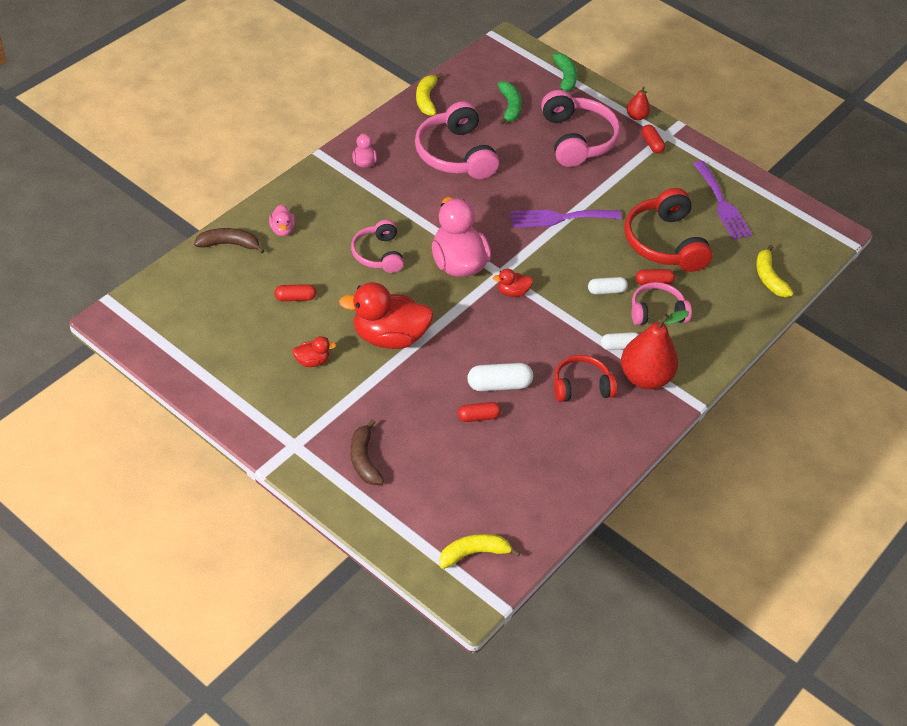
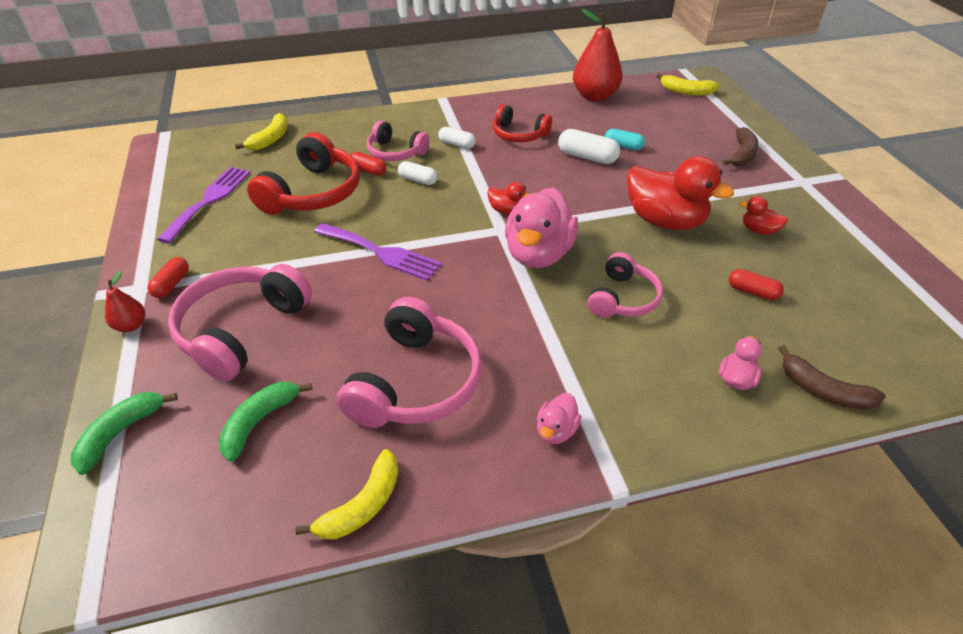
camera: 140 degrees left, 5 degrees down
red capsule [458,402,501,422] -> turquoise capsule [605,129,645,150]
red pear [621,310,689,389] -> red pear moved to [573,9,623,102]

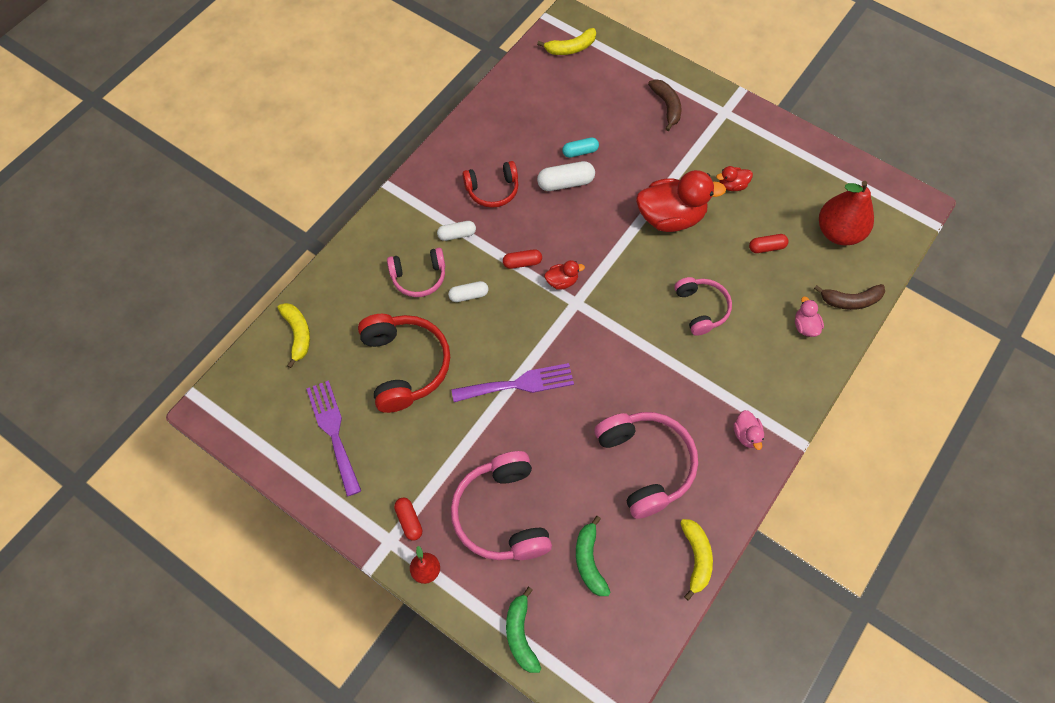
camera: 40 degrees left, 20 degrees up
red capsule [350,152,386,176] -> red capsule moved to [503,249,542,269]
pink duck [505,187,578,268] -> none
red pear [573,9,623,102] -> red pear moved to [819,181,874,245]

